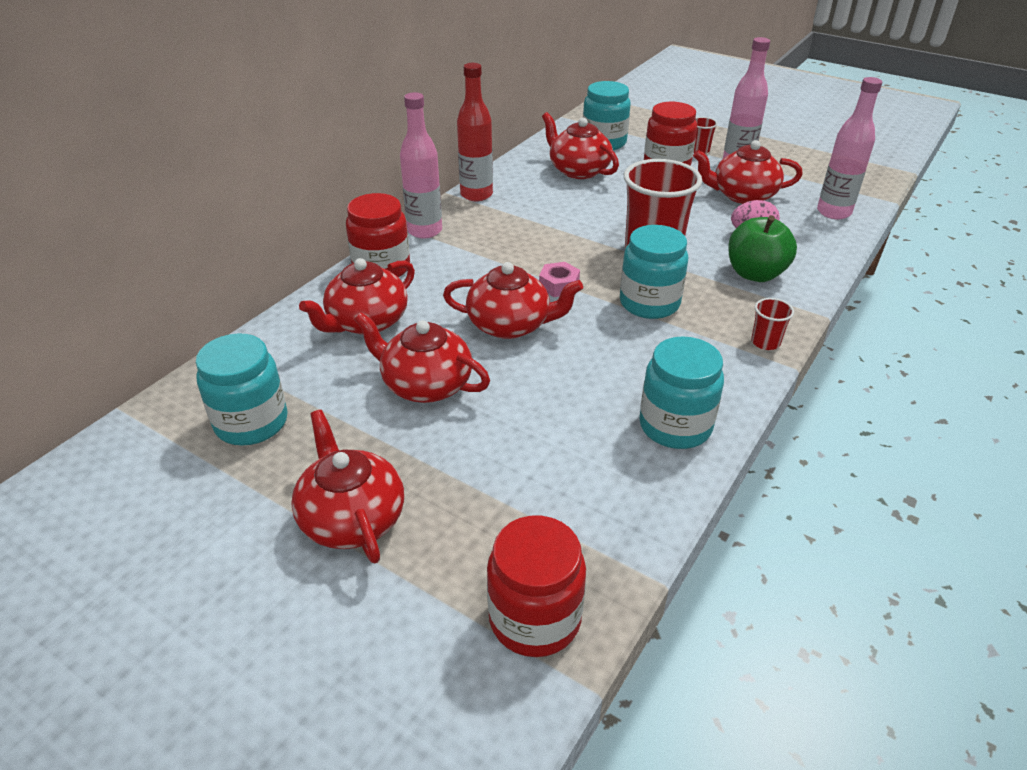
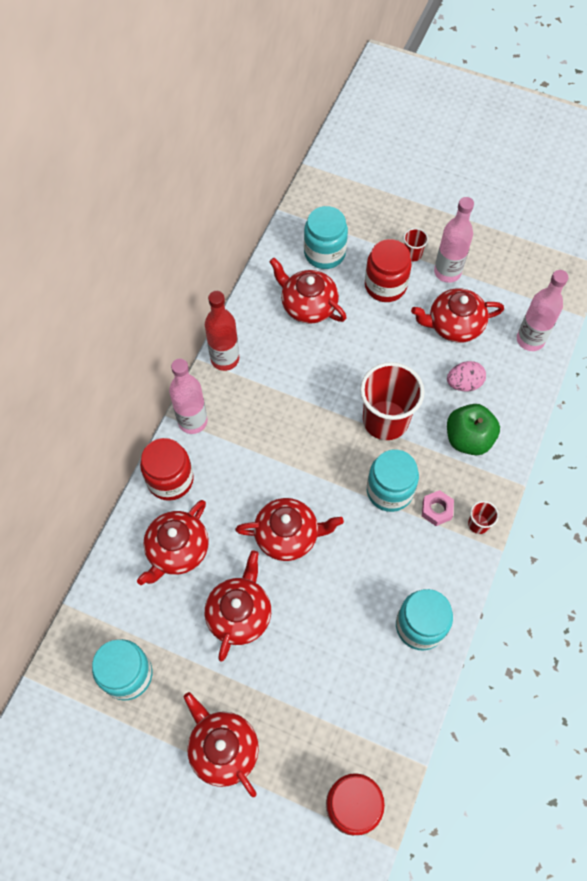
camera: 10 degrees left, 25 degrees up
red teapot [354,312,490,403] -> red teapot turned 90 degrees clockwise [205,550,271,662]
pink nut [539,262,580,297] -> pink nut moved to [422,490,454,526]

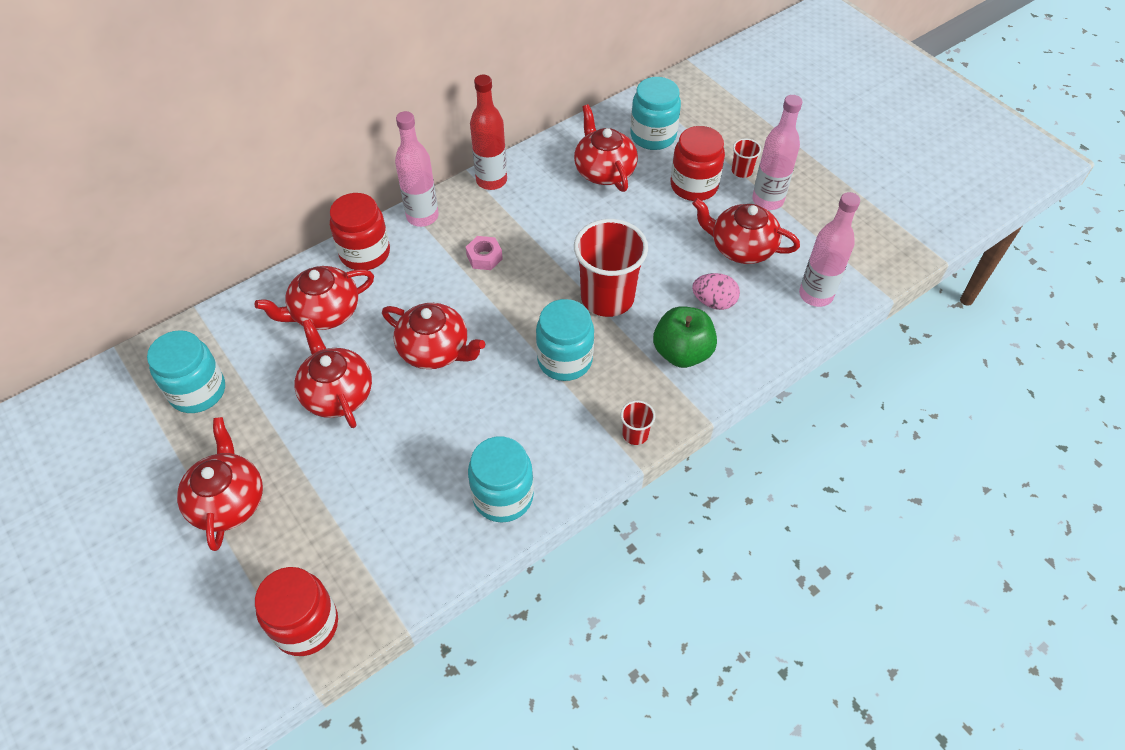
camera: 30 degrees right, 10 degrees down
red teapot [205,550,271,662] -> red teapot turned 75 degrees counterclockwise [294,319,372,428]
pink nut [422,490,454,526] -> pink nut moved to [466,236,503,270]

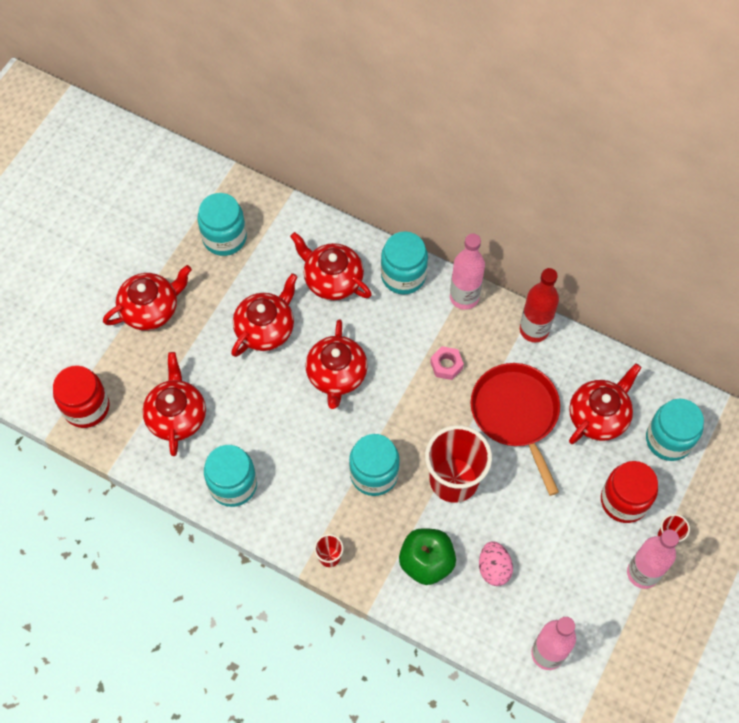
camera: 65 degrees right, 10 degrees up
red jar [330,193,390,270] -> turquoise jar [381,231,428,294]
red teapot [692,198,800,264] -> red teapot moved to [142,352,206,456]
none -> red pan [471,363,560,496]

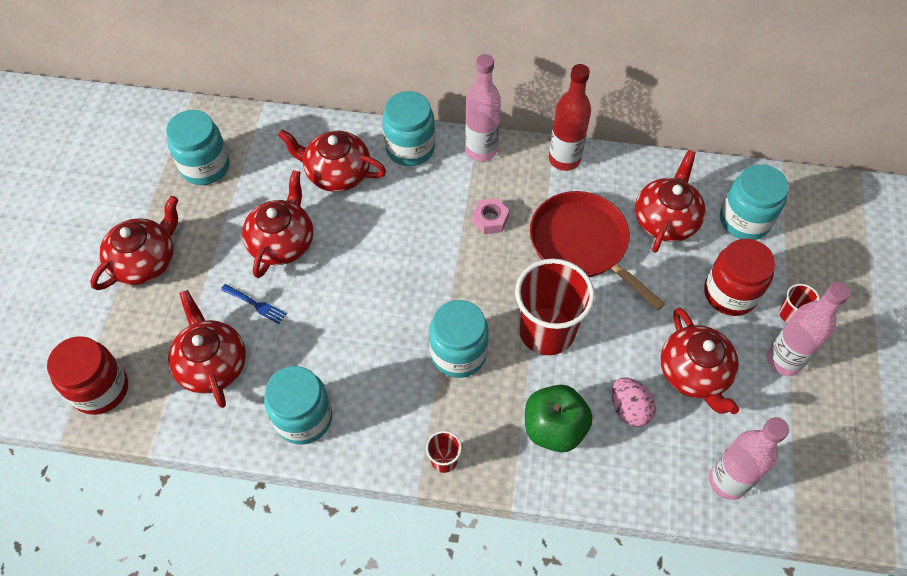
camera: 20 degrees left, 5 degrees down
red teapot [306,319,368,409] -> red teapot moved to [660,307,739,414]
none -> blue fork [221,284,287,324]

